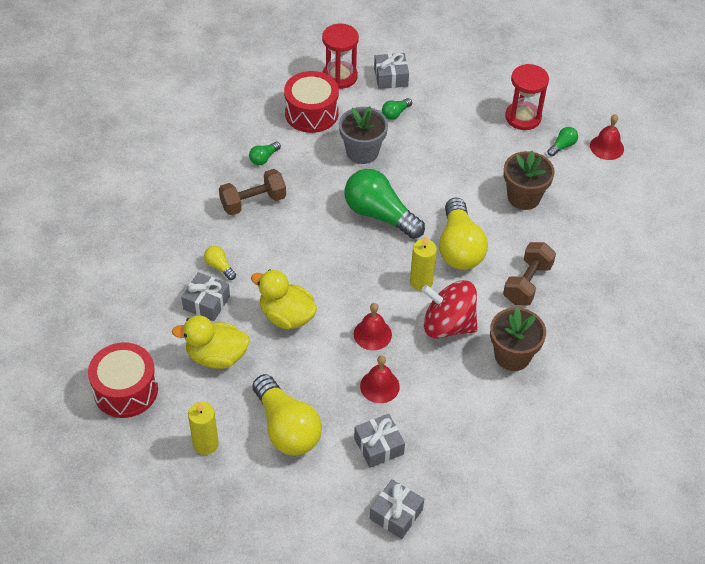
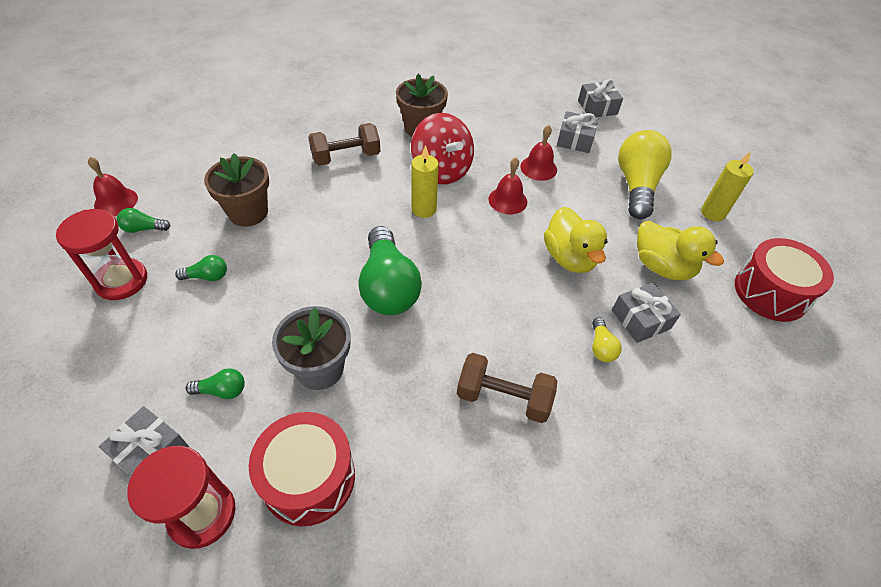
camera: 140 degrees left, 0 degrees up
green light bulb [249,142,281,165] -> green light bulb moved to [175,255,227,281]
yellow light bulb [439,198,488,270] -> none

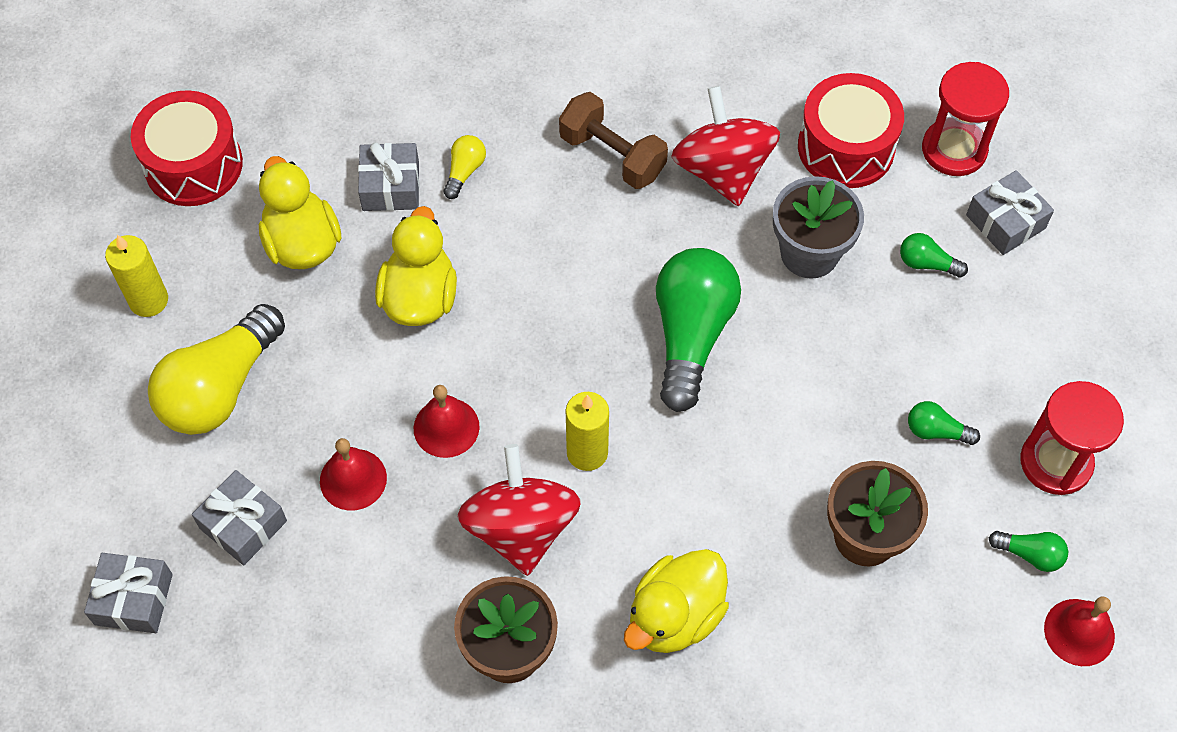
camera: 155 degrees left, 10 degrees up
brown dumbbell [308,123,380,166] -> yellow duck [624,549,729,653]
none -> red spinning top [671,86,780,206]

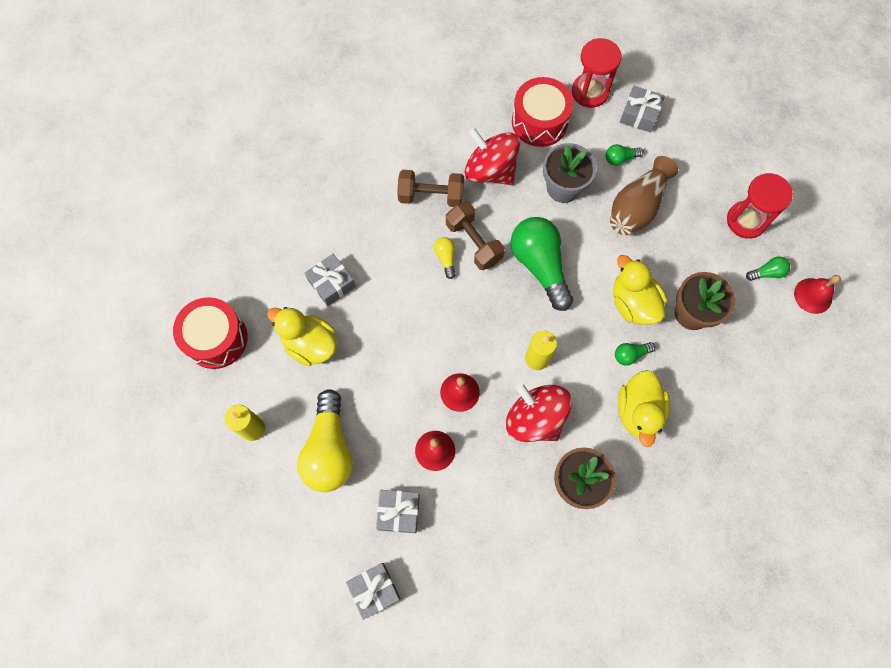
camera: 35 degrees left, 10 degrees up
yellow duck [375,206,457,326] -> yellow duck moved to [613,255,667,325]
yellow light bulb [444,135,486,199] -> yellow light bulb moved to [434,237,455,279]
green light bulb [908,401,980,445] -> green light bulb moved to [615,342,655,366]
none -> brown dumbbell [446,202,505,270]
none -> brown vase [610,156,678,235]

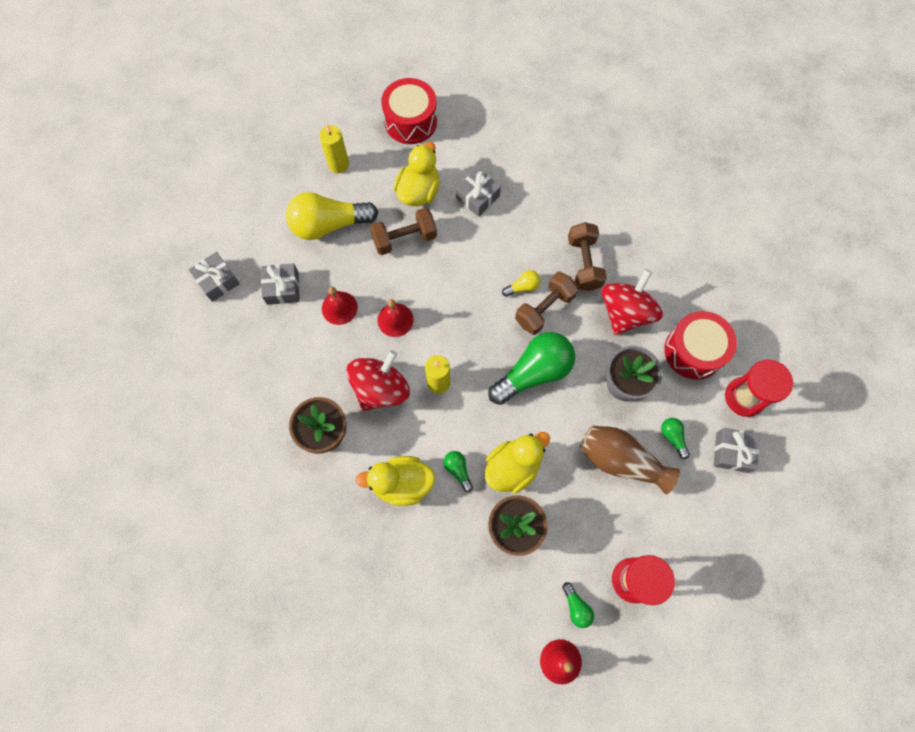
camera: 80 degrees right, 0 degrees up
none -> brown dumbbell [370,208,437,255]

